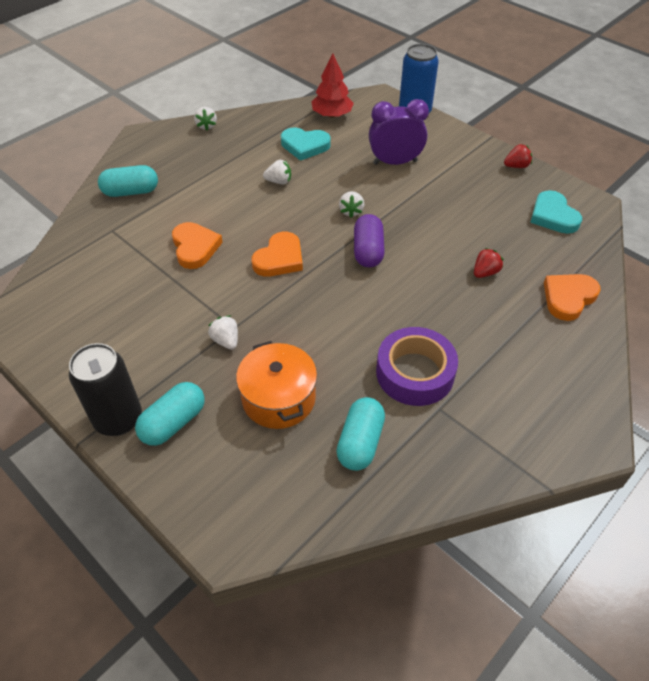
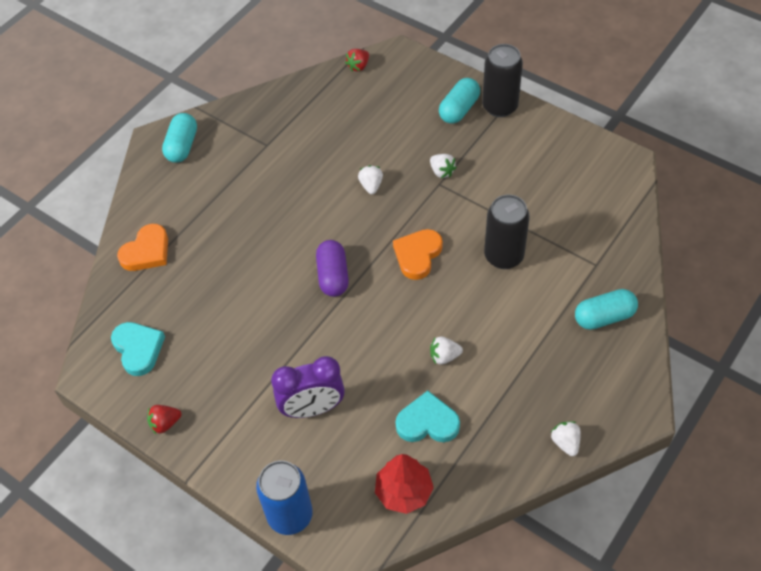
camera: 175 degrees right, 5 degrees up
orange heart [172,222,223,269] -> black can [484,195,530,269]
orange pot [236,341,317,429] -> none
turquoise capsule [336,397,385,471] -> turquoise capsule moved to [162,113,197,163]
white strawberry [339,191,364,218] -> white strawberry moved to [358,165,383,194]
purple tape [376,327,458,406] -> none
red strawberry [474,248,504,278] -> red strawberry moved to [345,49,369,71]

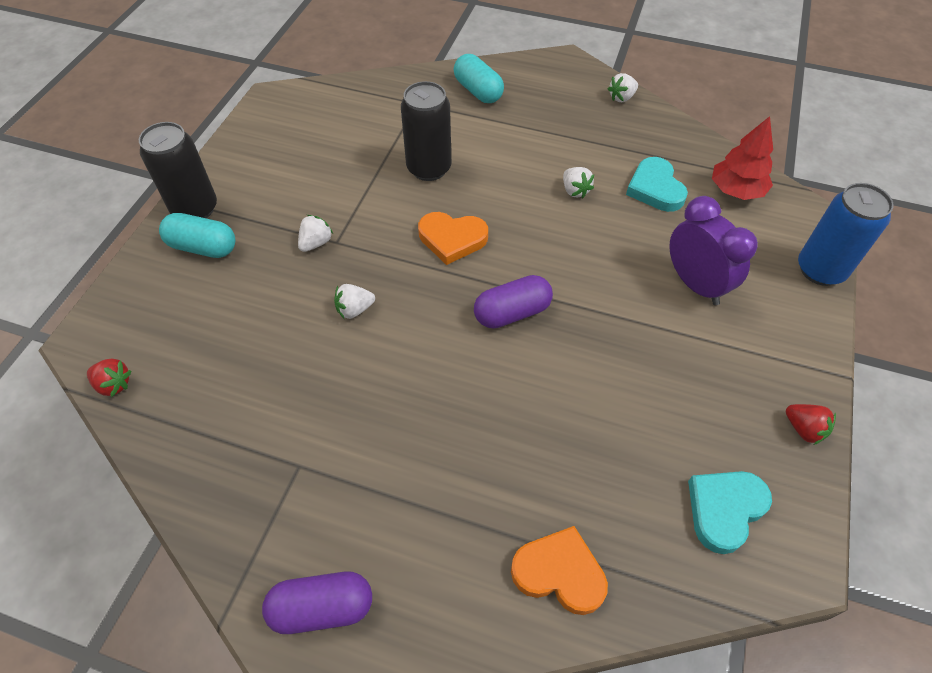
camera: 110 degrees left, 0 degrees up
turquoise capsule [162,113,197,163] -> purple capsule [262,572,372,634]

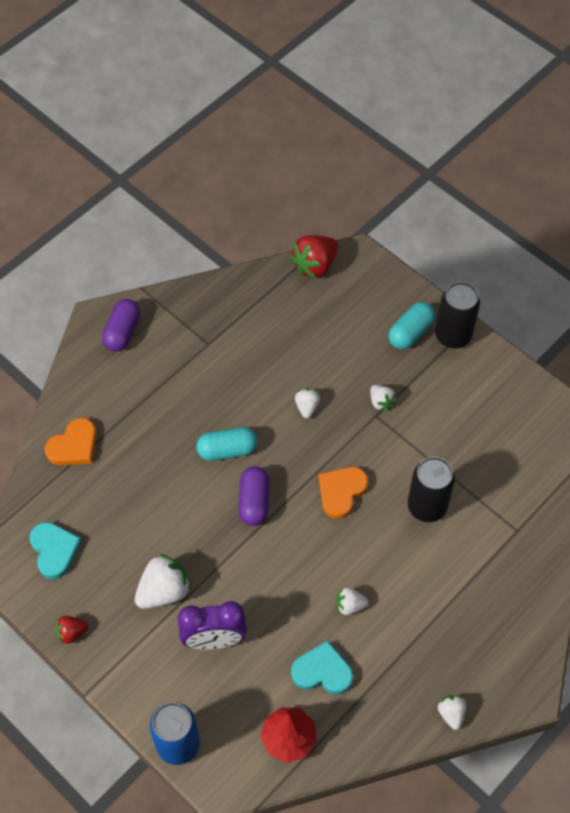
camera: 115 degrees right, 5 degrees up
red strawberry [87,359,131,397] -> red strawberry [290,235,338,279], size x1.81
turquoise capsule [454,54,504,103] -> turquoise capsule moved to [197,427,257,461]
none -> white strawberry [135,554,192,609]

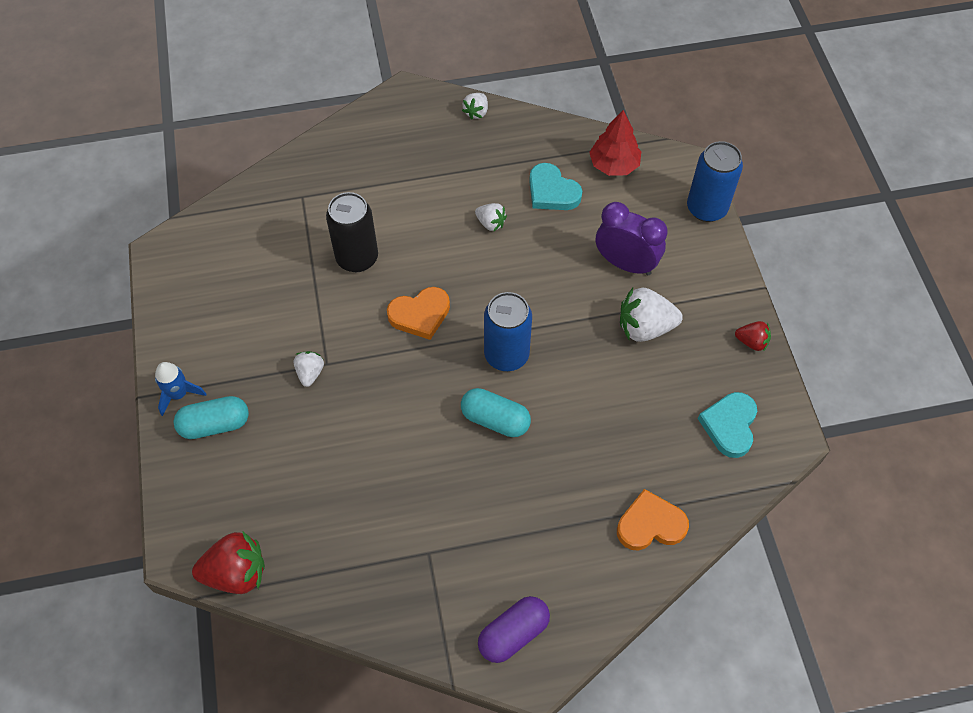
camera: 145 degrees left, 0 degrees up
purple capsule [239,466,269,526] -> blue can [484,292,532,371]
white strawberry [295,389,320,418] -> none
black can [435,282,480,348] -> blue rocket [155,362,206,416]

